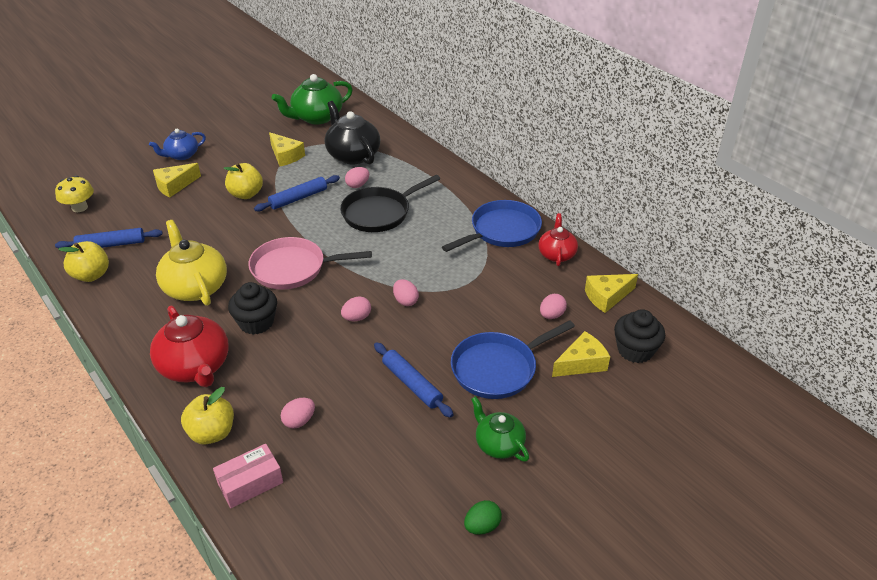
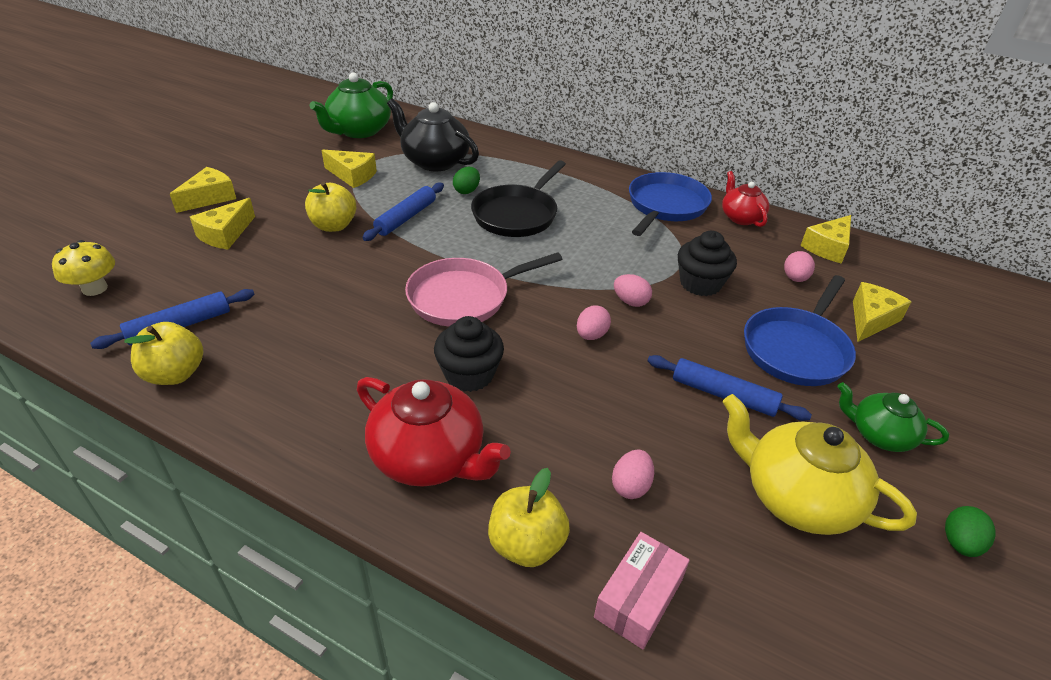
camera: 25 degrees left, 0 degrees up
blue teapot [149,129,206,160] -> yellow cheese [170,167,236,213]
yellow teapot [156,220,227,306] -> yellow teapot moved to [722,394,917,535]
pink egg [345,167,369,188] -> green egg [453,167,480,194]
black cupcake [614,309,665,363] -> black cupcake moved to [678,231,737,296]

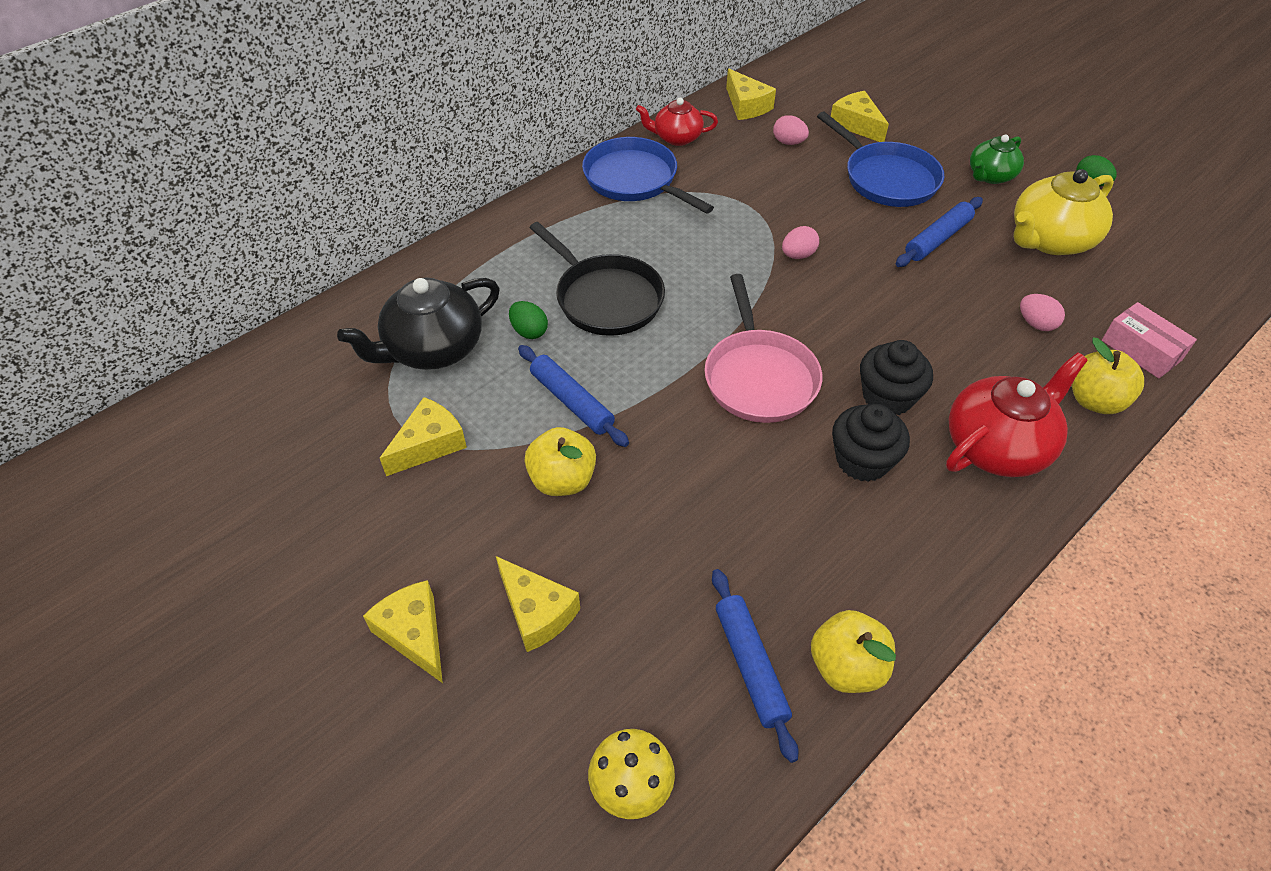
camera: 70 degrees left, 10 degrees up
green teapot [309,72,393,138] -> none
pink egg [577,305,611,340] -> none
black cupcake [678,231,737,296] -> black cupcake moved to [832,404,910,482]

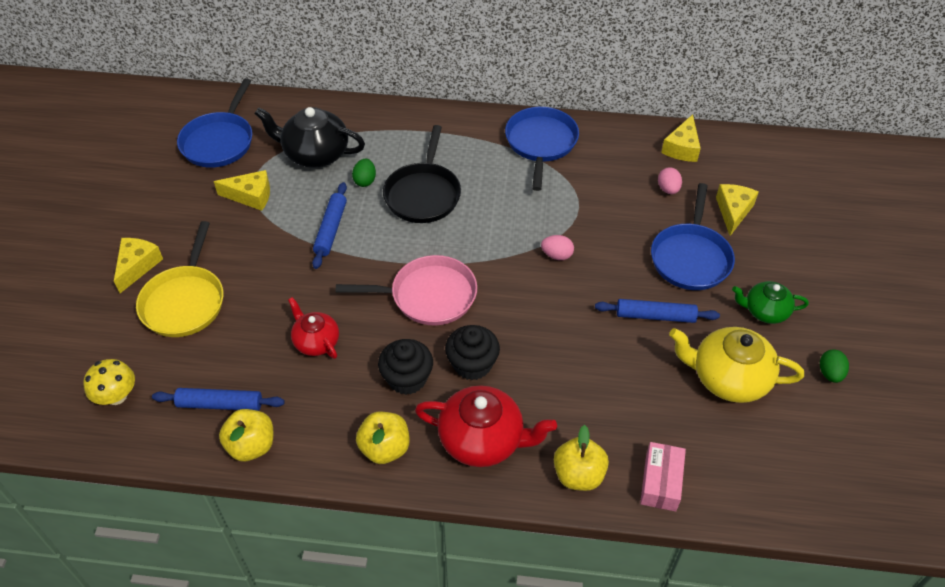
camera: 50 degrees right, 0 degrees up
yellow cheese [496,556,580,652] -> yellow pan [136,221,224,337]
yellow apple [525,427,596,496] -> yellow apple moved to [356,412,409,464]
red teapot [636,98,718,146] -> red teapot moved to [288,297,339,359]
pink pan [704,274,822,423] -> pink pan turned 135 degrees counterclockwise [336,255,477,325]
blue rolling pin [712,569,798,763] -> blue rolling pin turned 60 degrees clockwise [152,388,285,411]
pink egg [1020,294,1065,331] -> none
none -> blue pan [177,78,252,168]

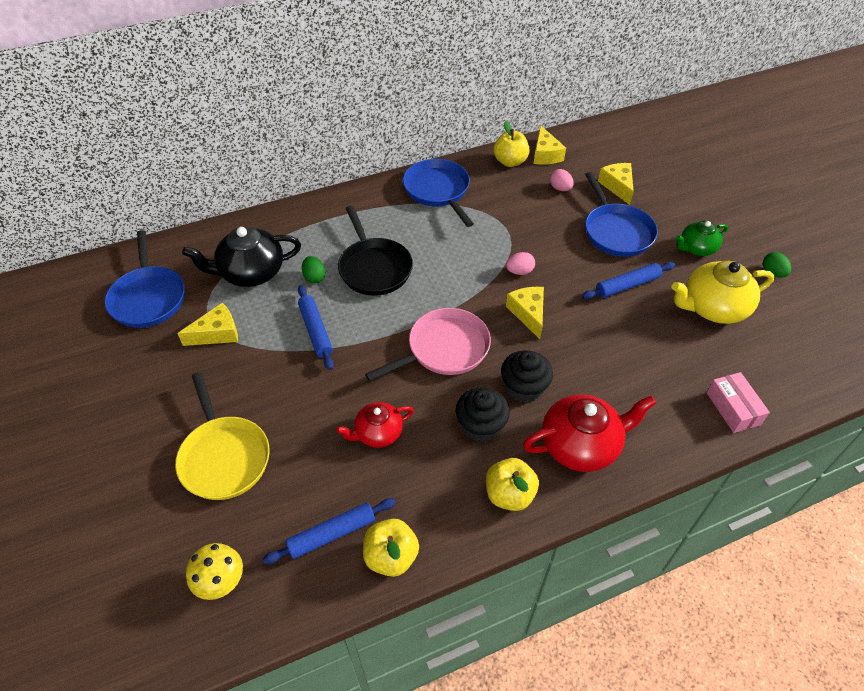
camera: 30 degrees left, 0 degrees up
yellow cheese [114,238,163,293] -> yellow cheese moved to [506,287,544,339]
red teapot [288,297,339,359] -> red teapot turned 45 degrees counterclockwise [336,402,414,448]
yellow apple [554,425,609,491] -> yellow apple moved to [493,121,530,167]

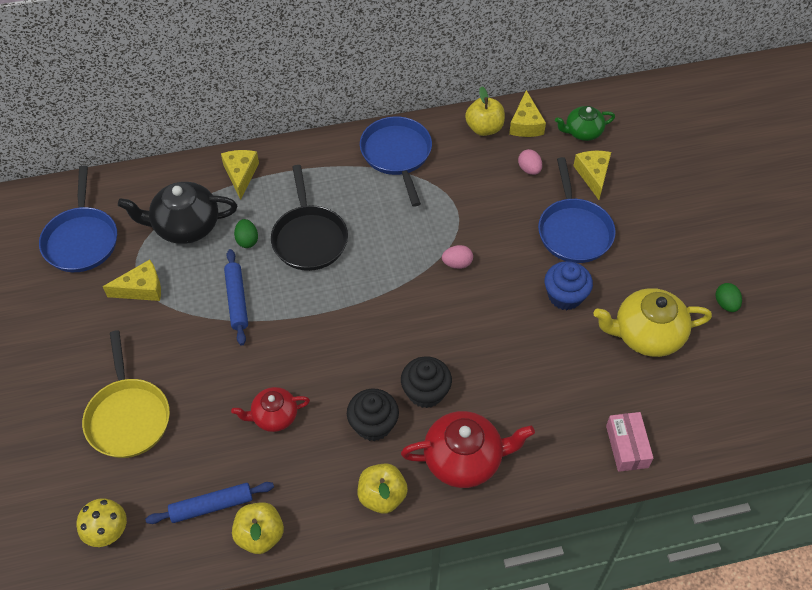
camera: 10 degrees right, 5 degrees up
pink pan [365,308,491,381] -> none
yellow cheese [506,287,544,339] -> yellow cheese moved to [221,150,259,200]
blue rolling pin [582,262,675,299] -> blue cupcake [545,261,593,310]
green teapot [676,221,728,256] -> green teapot moved to [555,106,615,141]

